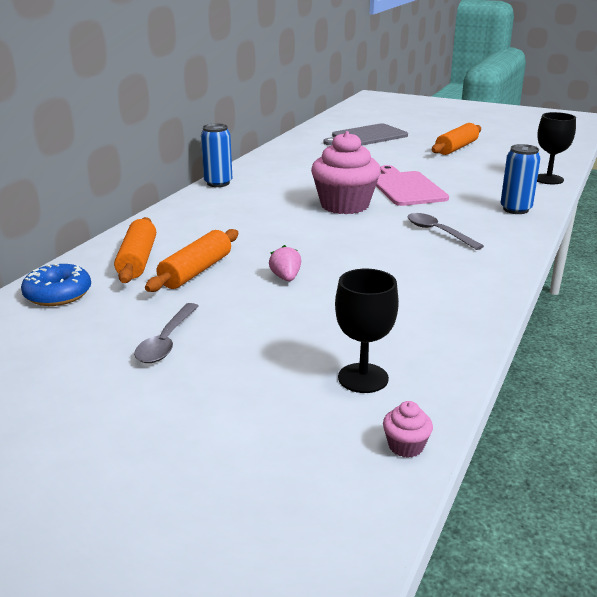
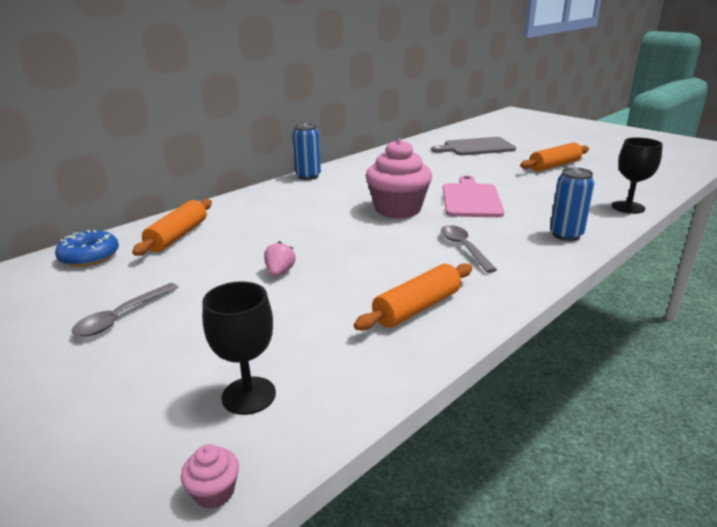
camera: 20 degrees right, 0 degrees up
orange rolling pin [145,229,238,292] -> orange rolling pin moved to [354,263,472,331]

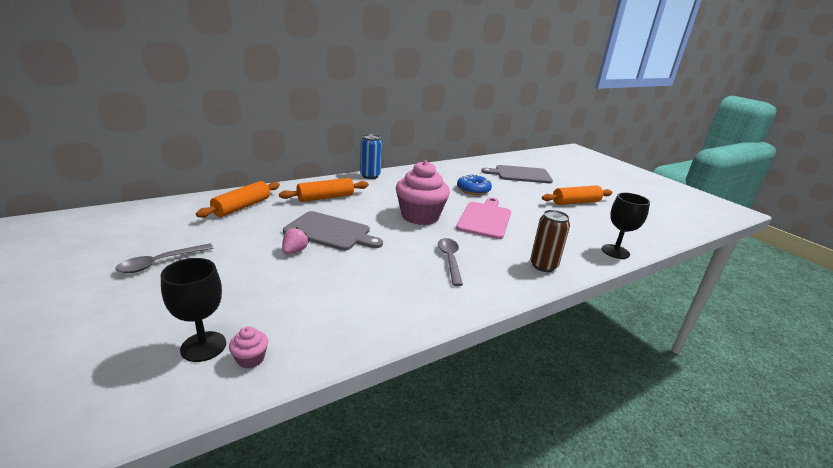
camera: 10 degrees right, 0 degrees up
blue donut [55,230,119,267] -> blue donut moved to [457,174,492,195]
pink cupcake [181,444,239,509] -> pink cupcake moved to [229,326,268,368]
orange rolling pin [354,263,472,331] -> orange rolling pin moved to [279,178,369,202]
blue can [550,167,594,241] -> brown can [530,210,570,272]
none -> grey cutting board [283,211,383,251]

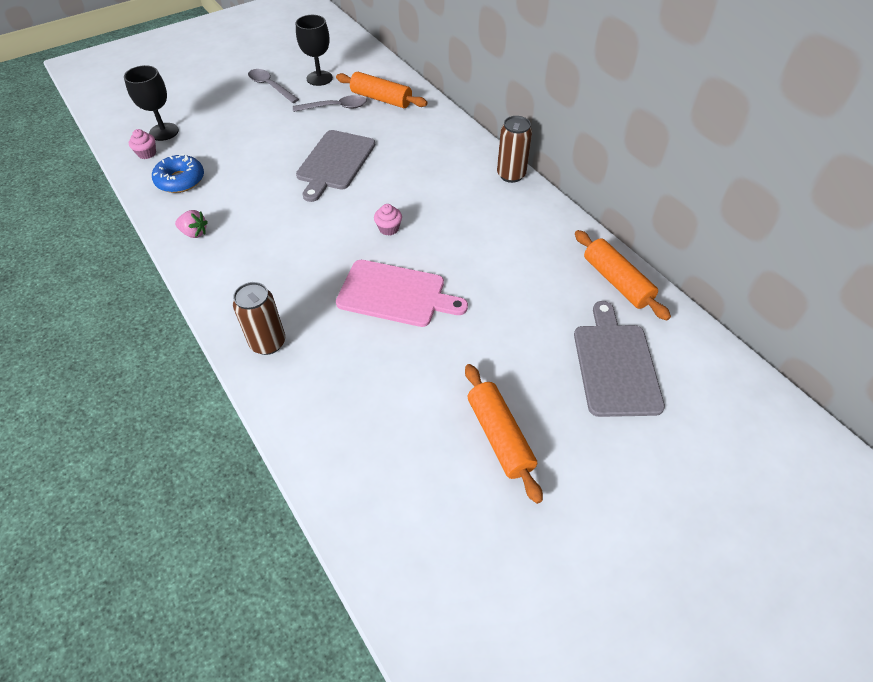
camera: 90 degrees right, 25 degrees up
orange rolling pin [279,178,369,202] -> orange rolling pin moved to [575,230,671,321]
pink strawberry [282,227,309,254] -> pink strawberry moved to [175,210,208,238]
blue can [360,134,382,179] -> brown can [497,116,532,183]
pink cupcake [396,160,450,225] -> pink cupcake [374,204,402,236], size x0.40
grey spoon [438,238,463,286] -> grey spoon moved to [293,95,367,112]
blue donut [457,174,492,195] -> blue donut moved to [152,154,204,193]
black goblet [601,193,650,259] -> black goblet moved to [296,15,333,86]

